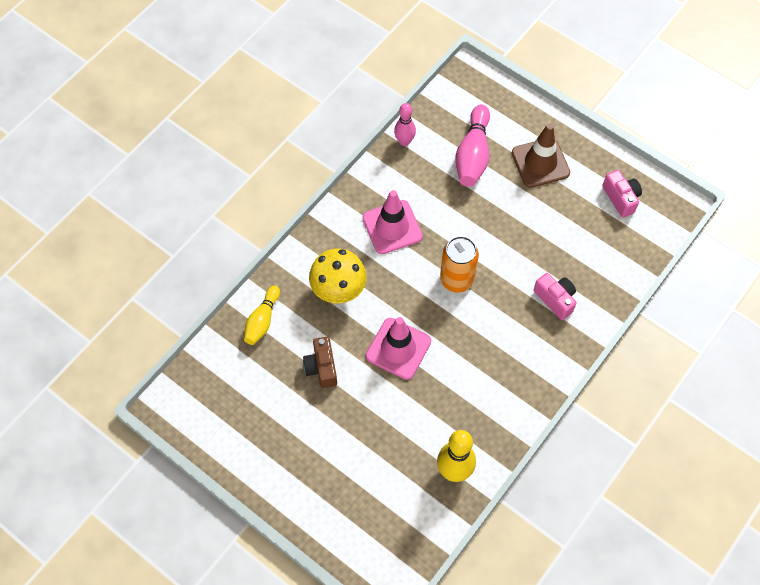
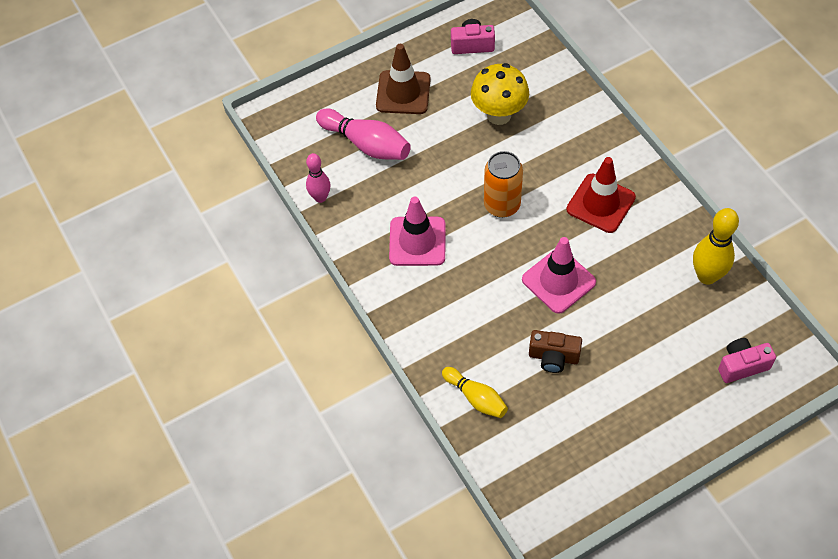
camera: 65 degrees left, 5 degrees down
yellow mushroom [309,249,367,304] -> yellow mushroom moved to [471,63,529,125]
pink camera [534,273,576,320] -> pink camera moved to [718,338,776,383]
none -> red traffic cone [567,157,636,233]

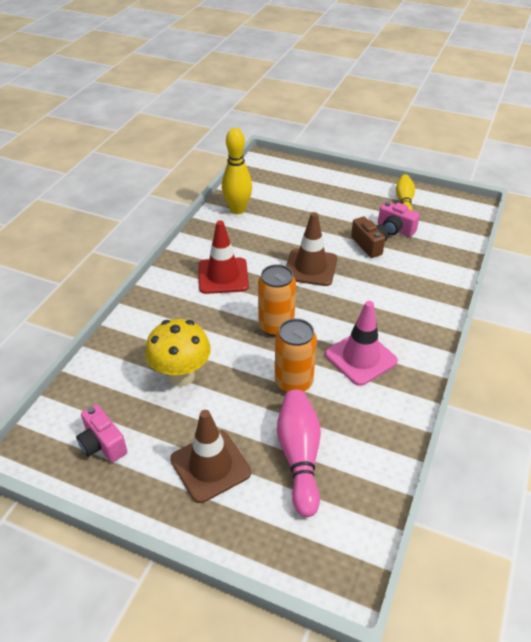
camera: 130 degrees left, 15 degrees down
pink bowling pin [306,153,330,203] -> none
yellow bowling pin [442,367,508,418] -> yellow bowling pin moved to [396,174,415,211]
pink traffic cone [522,237,596,314] -> brown traffic cone [286,212,337,286]
pink camera [718,338,776,383] -> pink camera moved to [378,201,420,237]
none -> orange can [275,318,317,393]

